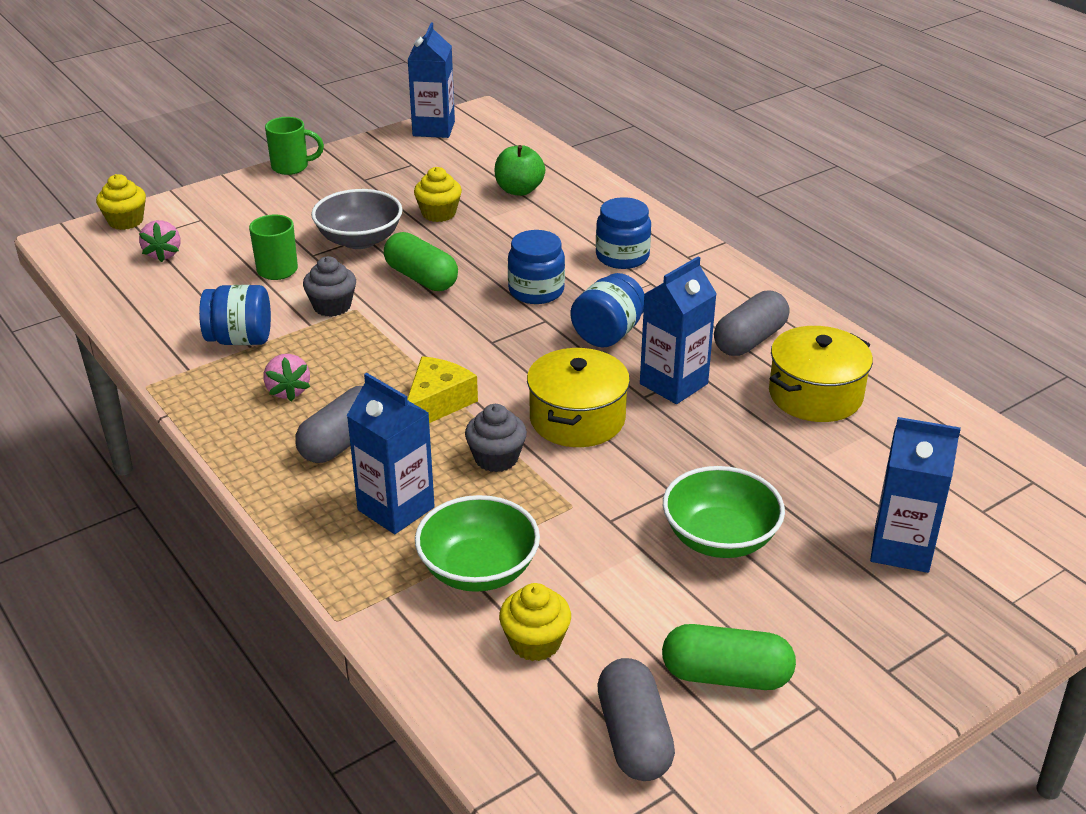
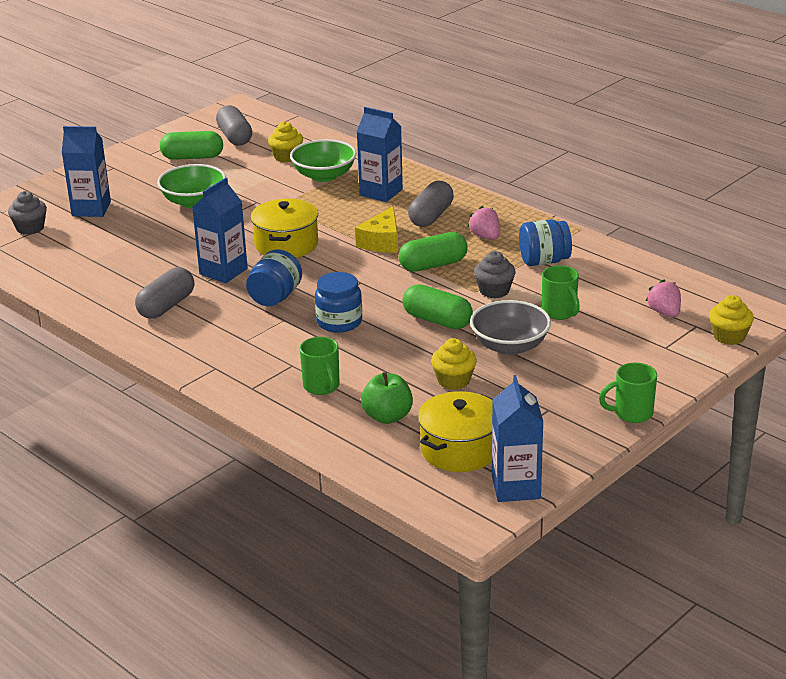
camera: 170 degrees right, 5 degrees down
grey cupcake [465,404,527,472] -> grey cupcake moved to [8,191,47,235]
blue jar [596,197,651,269] -> none
yellow pot [769,326,873,422] -> yellow pot moved to [418,391,493,472]
none -> green mug [300,337,340,395]
none -> green capsule [399,232,468,272]

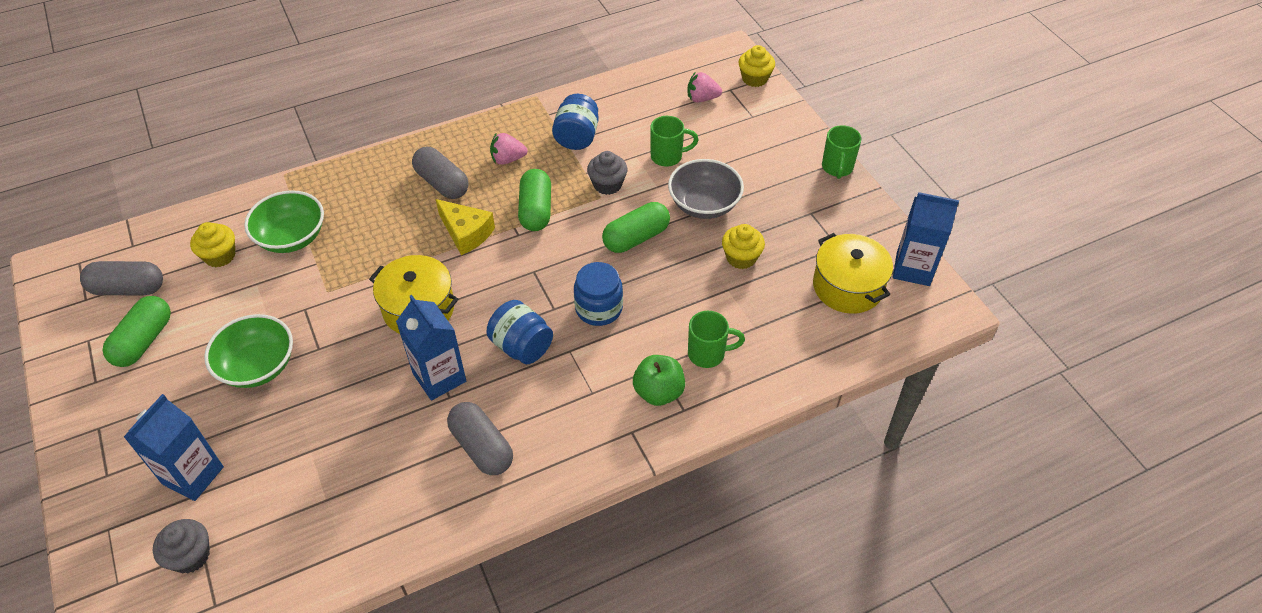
camera: 70 degrees left, 20 degrees up
blue carton [357,107,403,202] -> none
green apple [361,372,413,424] -> green apple moved to [633,355,685,406]

